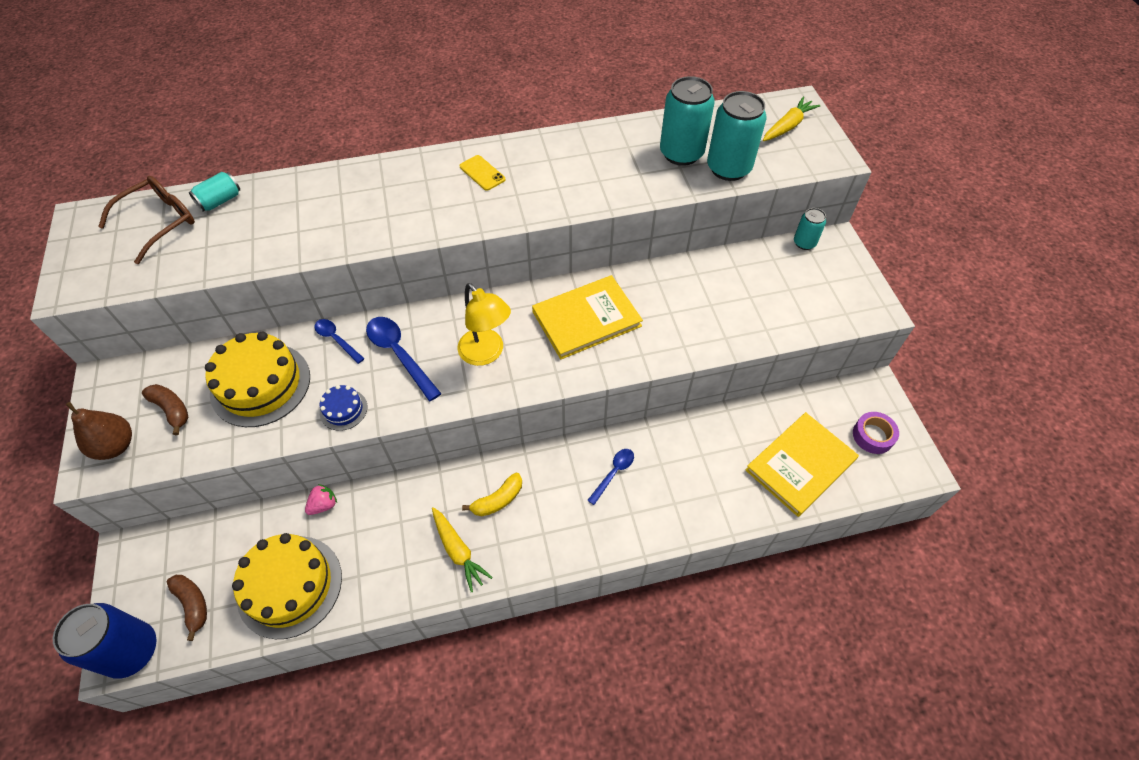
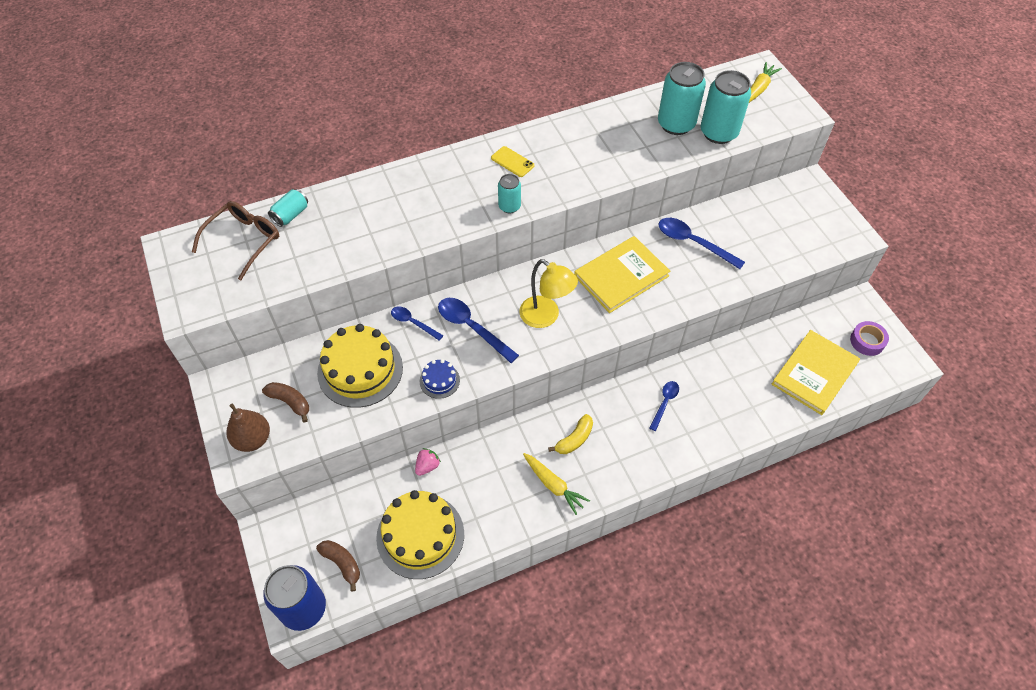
camera: 10 degrees left, 0 degrees up
turquoise can [794,208,826,250] -> turquoise can moved to [498,174,521,213]
none -> blue spoon [658,218,745,269]

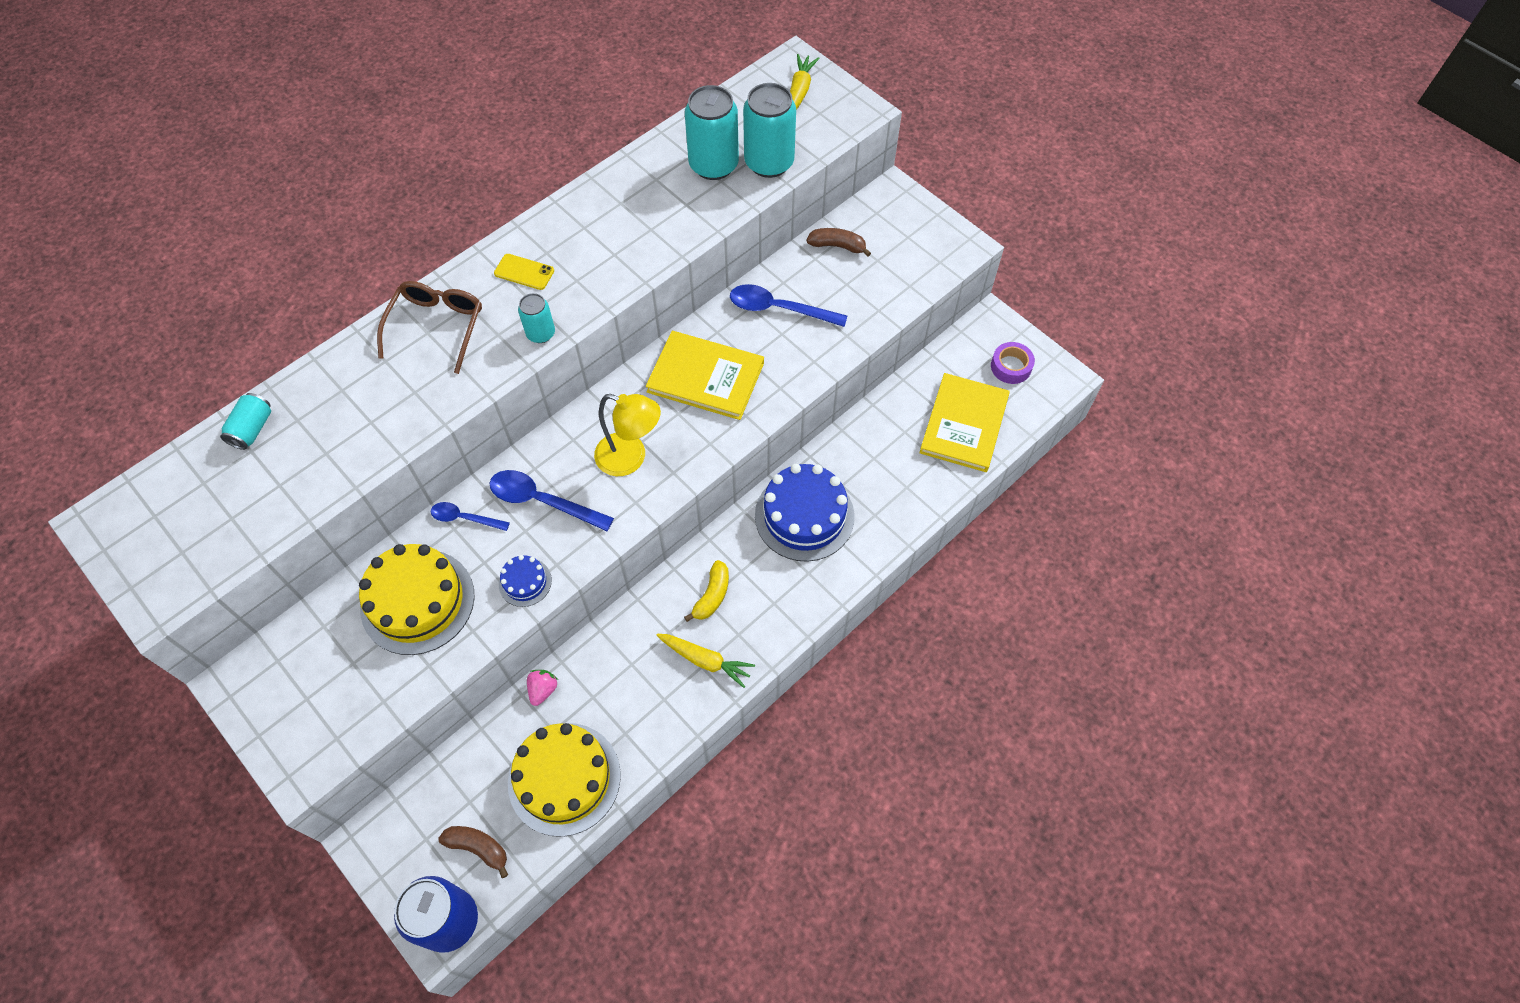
camera: 20 degrees left, 5 degrees up
brown glasses [192,201,279,280] -> brown glasses moved to [377,281,482,374]
brown pear [226,403,270,452] -> none
brown banana [262,382,309,423] -> brown banana moved to [806,228,871,257]
yellow book [574,236,670,313] -> yellow book turned 75 degrees clockwise [646,331,764,420]
blue spoon [649,381,679,431] -> blue cake [755,464,855,562]

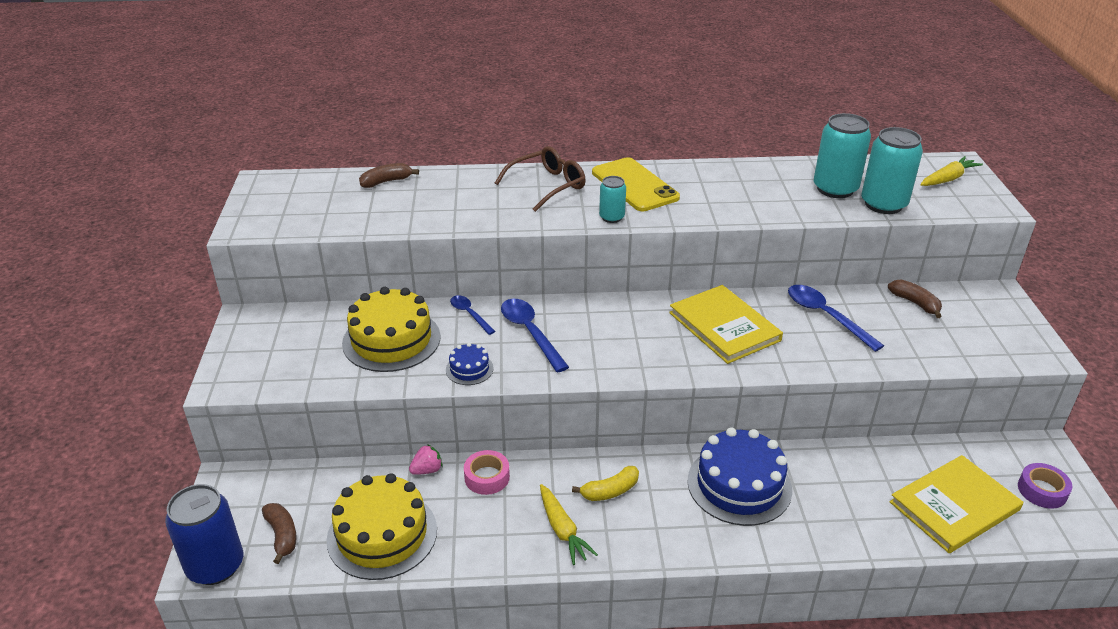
camera: 40 degrees right, 25 degrees down
turquoise can [220,393,271,450] -> brown banana [359,163,419,188]
yellow phone [494,254,554,290] -> yellow phone [592,157,680,211], size x2.01
yellow lamp [594,394,661,476] -> none
none -> pink tape [464,450,510,495]

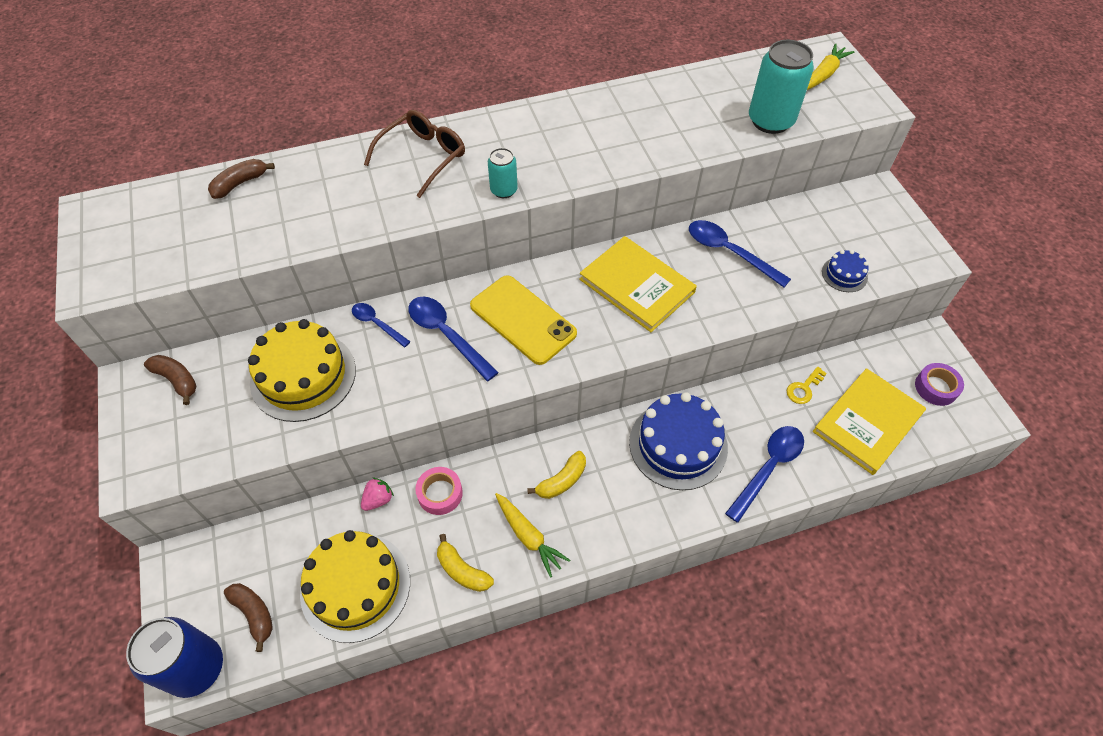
camera: 15 degrees left, 20 degrees up
blue cake [446,343,494,385] -> blue cake moved to [822,250,869,292]
yellow phone [592,157,680,211] -> yellow phone moved to [470,275,577,365]
turquoise can [814,113,871,198] -> none
brown banana [888,279,942,318] -> brown banana moved to [144,355,197,405]
none -> yellow banana [437,534,494,592]
none -> blue spoon [725,426,804,523]
none -> yellow key [787,366,827,404]

